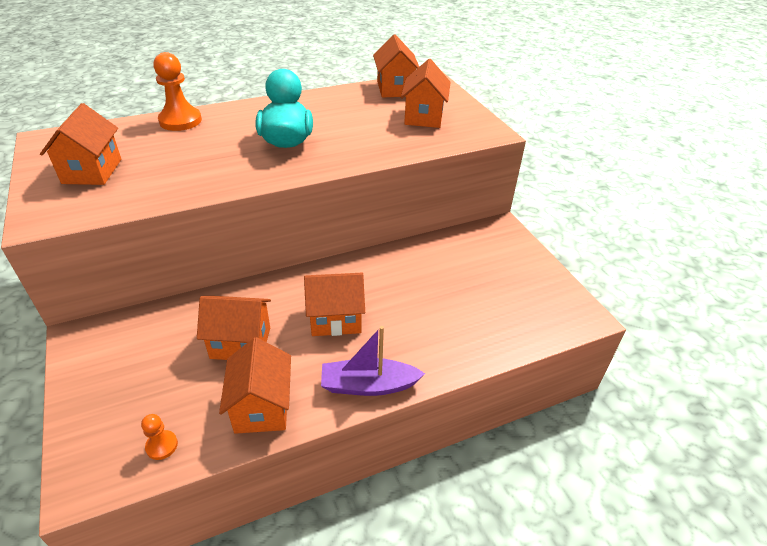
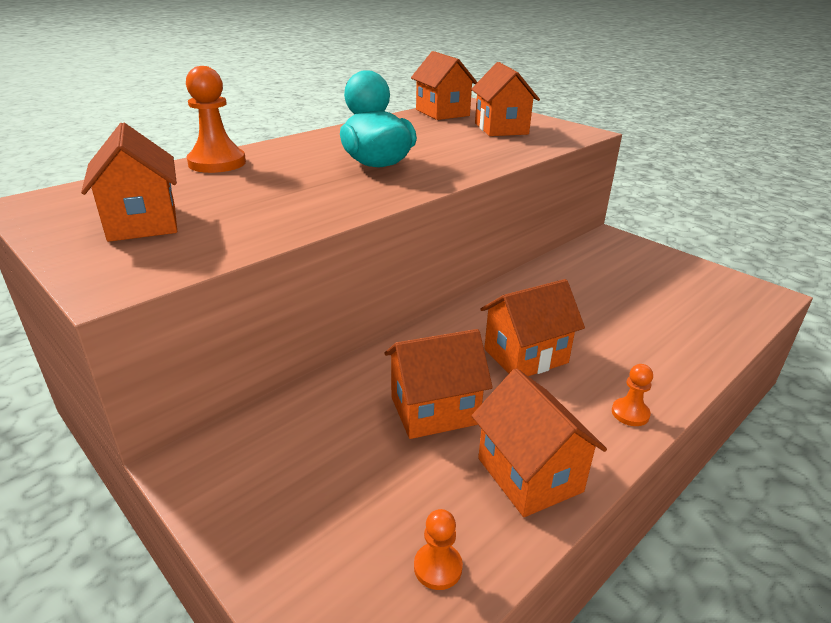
camera: 20 degrees left, 10 degrees down
purple boat [321,326,425,396] -> orange pawn [612,364,653,426]

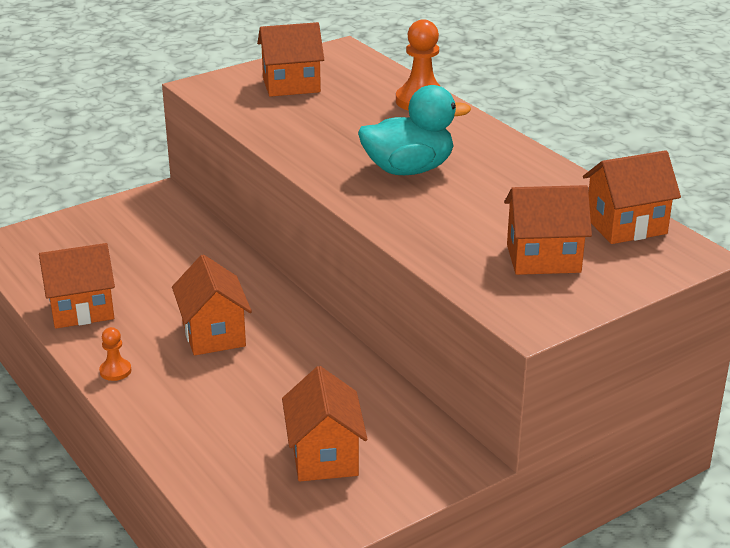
camera: 100 degrees right, 0 degrees up
orange house [384,329,493,439] -> orange house moved to [282,366,367,482]
orange pawn [414,509,463,590] -> none

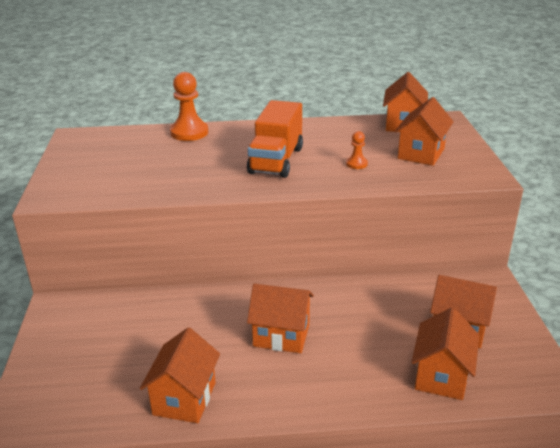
camera: 60 degrees left, 0 degrees up
orange pawn [99,327,131,381] -> orange pawn moved to [346,131,368,169]
orange house [257,22,324,97] -> orange house moved to [412,307,479,400]
turquoise duck [358,85,471,175] -> orange truck [247,100,303,178]

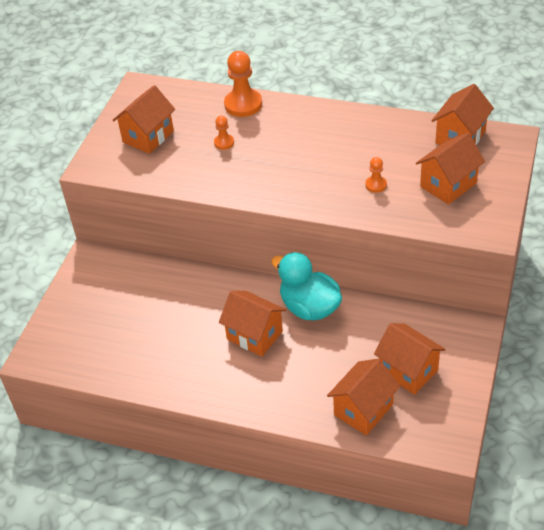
camera: 25 degrees right, 15 degrees up
orange house [140,327,220,423] -> orange house moved to [112,85,175,154]
orange truck [247,100,303,178] -> none
none -> orange pawn [214,116,234,150]
none -> turquoise duck [271,252,342,321]

